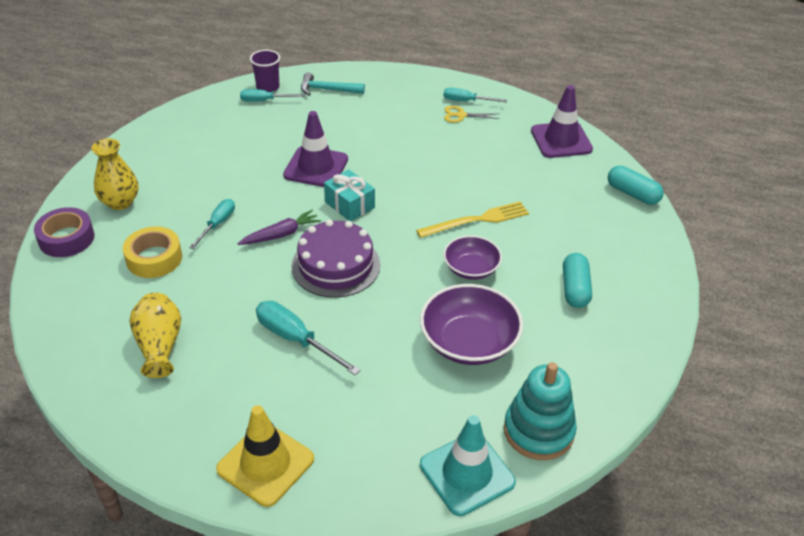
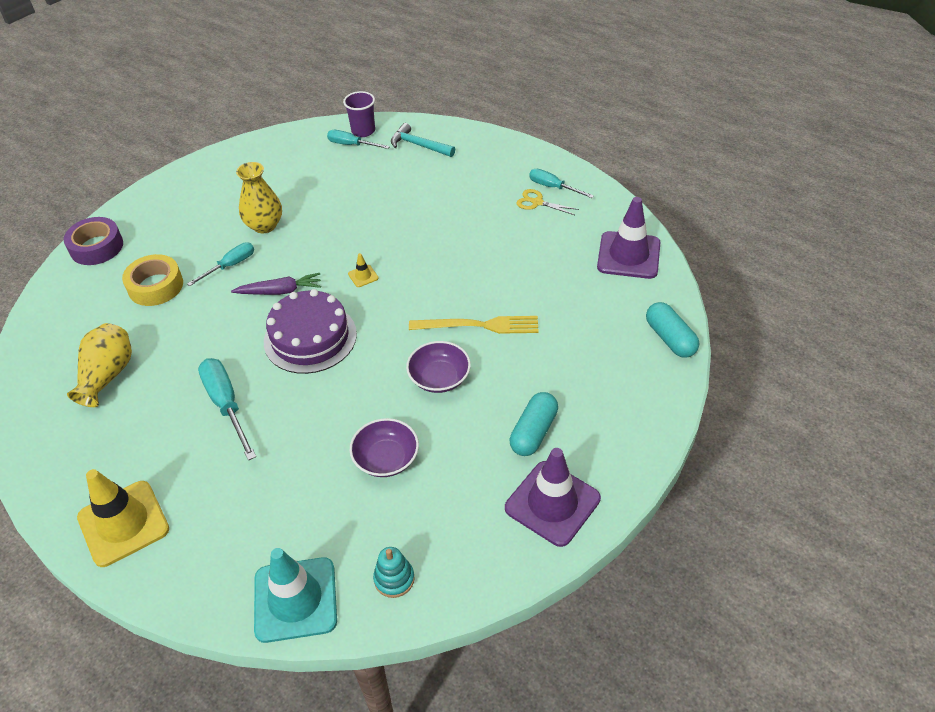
camera: 25 degrees right, 5 degrees up
yellow vase [92,138,138,210] -> yellow vase moved to [236,162,282,233]
purple traffic cone [283,111,348,187] -> purple traffic cone moved to [505,448,601,547]
turquoise gift [324,170,375,221] -> yellow traffic cone [348,253,378,287]
purple bowl [420,284,523,365] -> purple bowl [350,418,419,477], size x0.62
turquoise stacking toy [504,362,577,460] -> turquoise stacking toy [373,547,415,598], size x0.52

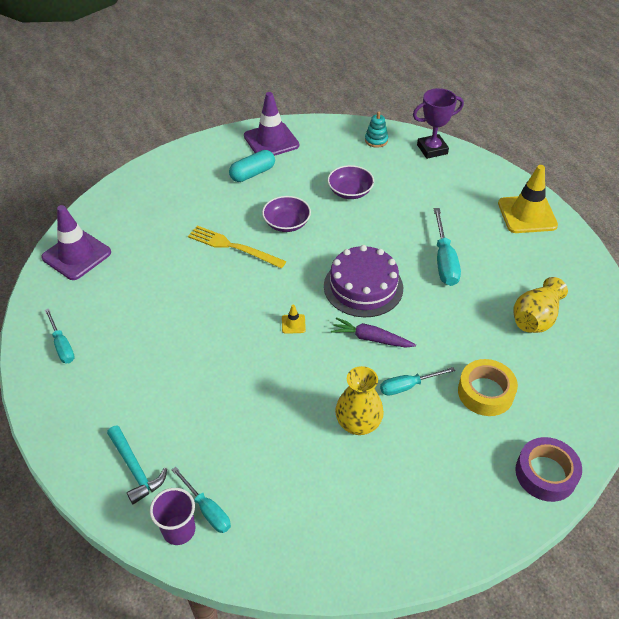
camera: 155 degrees left, 0 degrees up
turquoise traffic cone [254,548,337,643] -> purple trophy [413,88,464,159]
yellow scissors [516,189,579,215] -> none
turquoise capsule [646,302,699,358] -> none

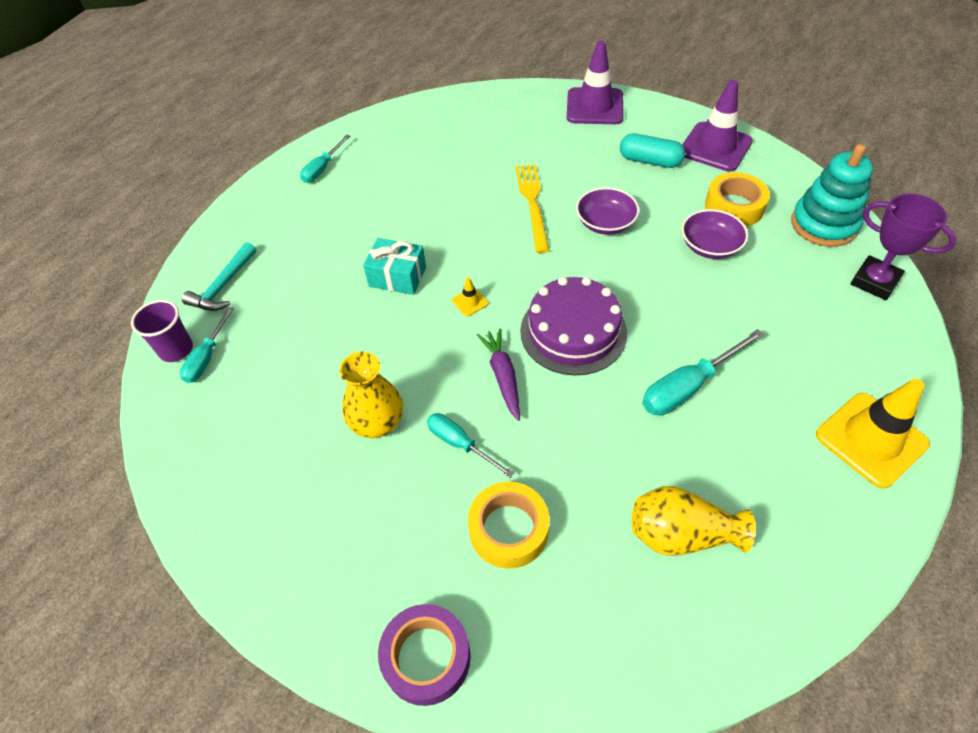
camera: 60 degrees right, 5 degrees up
purple traffic cone [41,205,111,280] -> purple traffic cone moved to [567,41,624,124]
turquoise stacking toy [365,111,388,148] -> turquoise stacking toy [791,144,873,247], size x1.92
none -> turquoise gift [363,238,426,295]
none -> yellow tape [705,172,770,226]

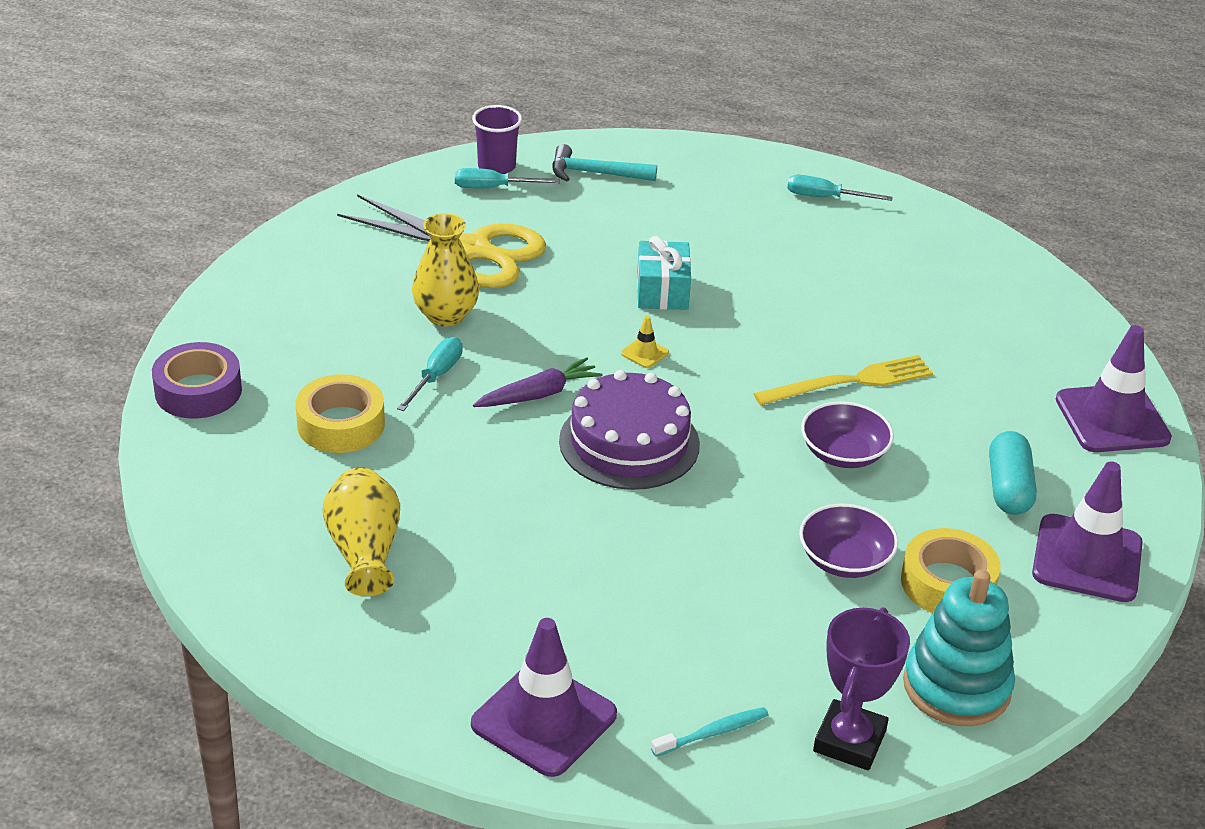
camera: 70 degrees right, 15 degrees down
turquoise screwdriver [642,329,764,416] -> none
yellow traffic cone [816,379,930,489] -> purple traffic cone [471,618,617,777]
none -> yellow scissors [337,194,546,288]
none -> turquoise toothbrush [651,707,769,757]

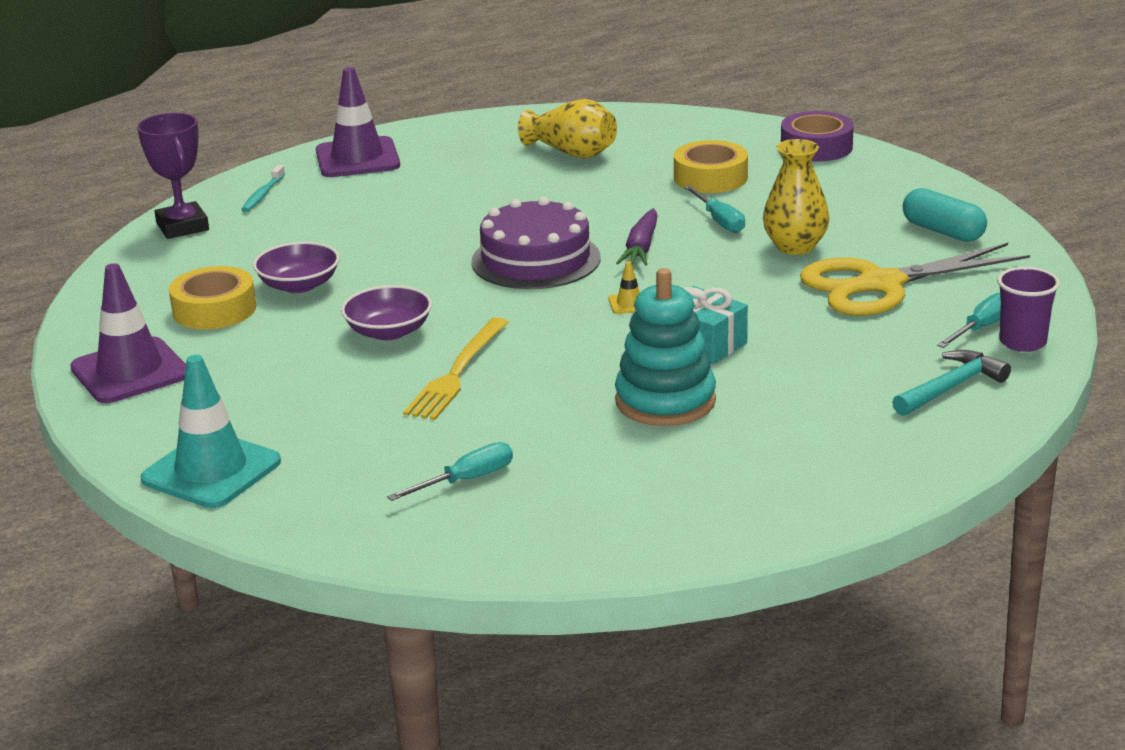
camera: 135 degrees right, 10 degrees down
turquoise screwdriver [787,175,893,201] -> turquoise screwdriver moved to [387,442,513,501]
turquoise stacking toy [903,569,1015,726] -> turquoise stacking toy moved to [615,268,716,426]
turquoise capsule [989,431,1037,515] -> turquoise capsule moved to [903,188,987,242]
purple traffic cone [1056,325,1172,452] -> turquoise traffic cone [141,355,281,508]

